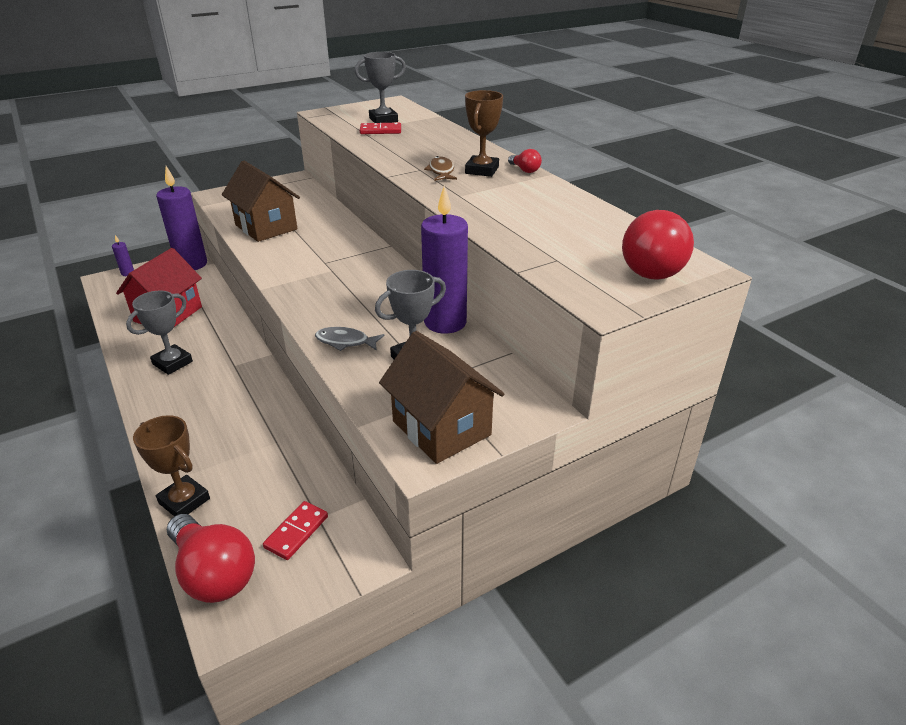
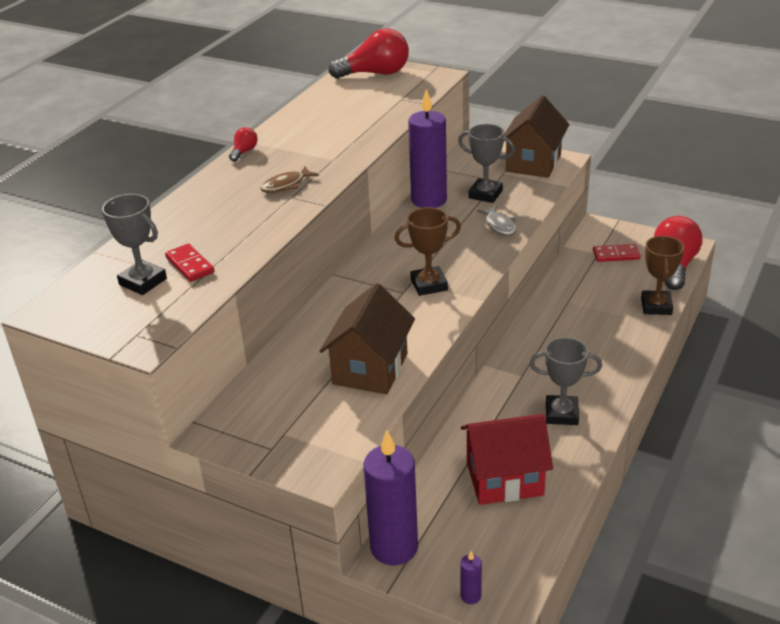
camera: 120 degrees left, 0 degrees up
brown trophy [465,90,503,177] -> brown trophy moved to [394,207,461,296]

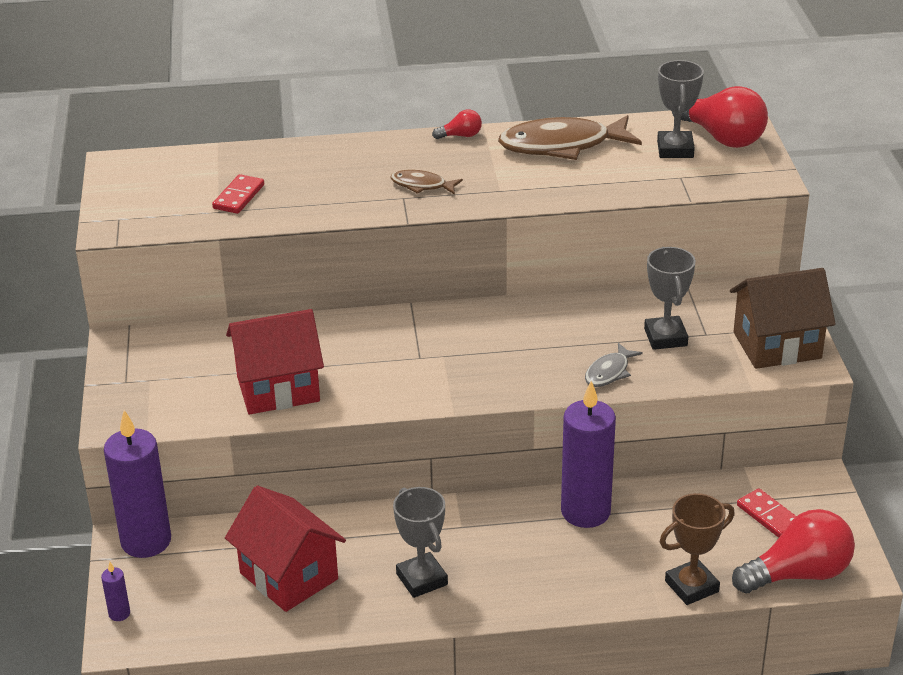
camera: 55 degrees right, 0 degrees up
grey trophy [101,194,167,295] -> grey trophy moved to [657,60,704,158]
brown house [319,283,415,394] -> red house [226,309,324,414]
brown trophy [394,207,461,296] -> none
purple candle [408,89,447,208] -> purple candle moved to [561,381,616,528]
none -> brown fish [498,115,642,160]

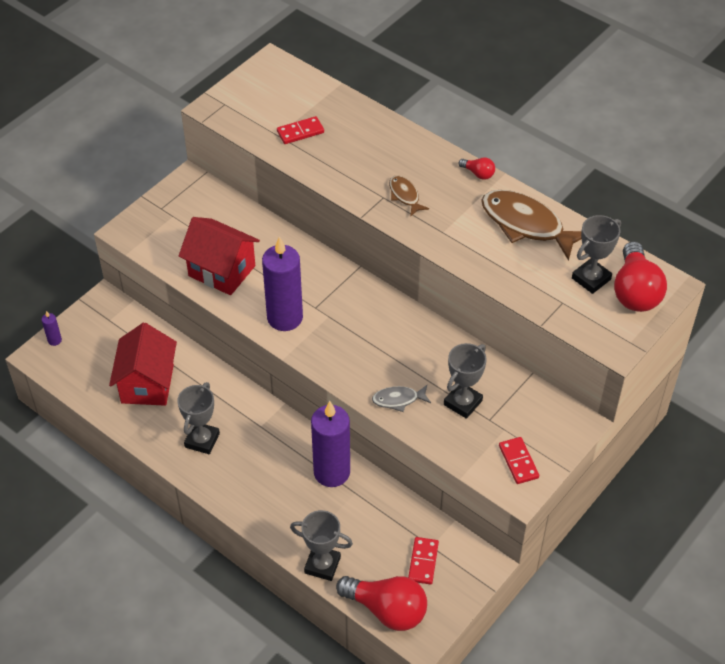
camera: 45 degrees right, 15 degrees up
purple candle [104,410,171,558] -> purple candle moved to [262,236,303,331]
brown trophy [660,493,735,605] -> grey trophy [290,510,353,581]
brown house [730,268,836,369] -> red domino [499,437,539,484]

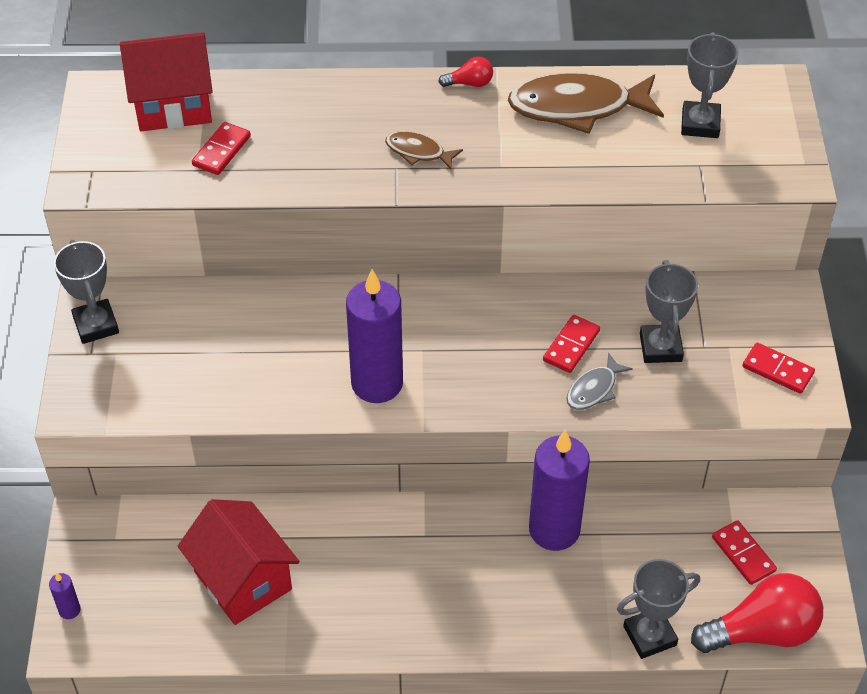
camera: 40 degrees left, 0 degrees up
grey trophy [177,382,220,454] -> grey trophy moved to [54,240,119,344]
red house [179,217,260,295] -> red house moved to [120,32,213,131]
red light bulb [614,241,667,312] -> none
none -> red domino [543,315,600,373]

